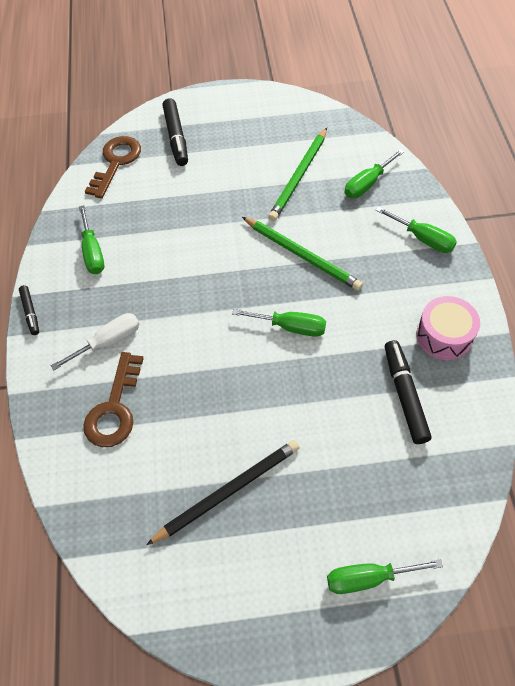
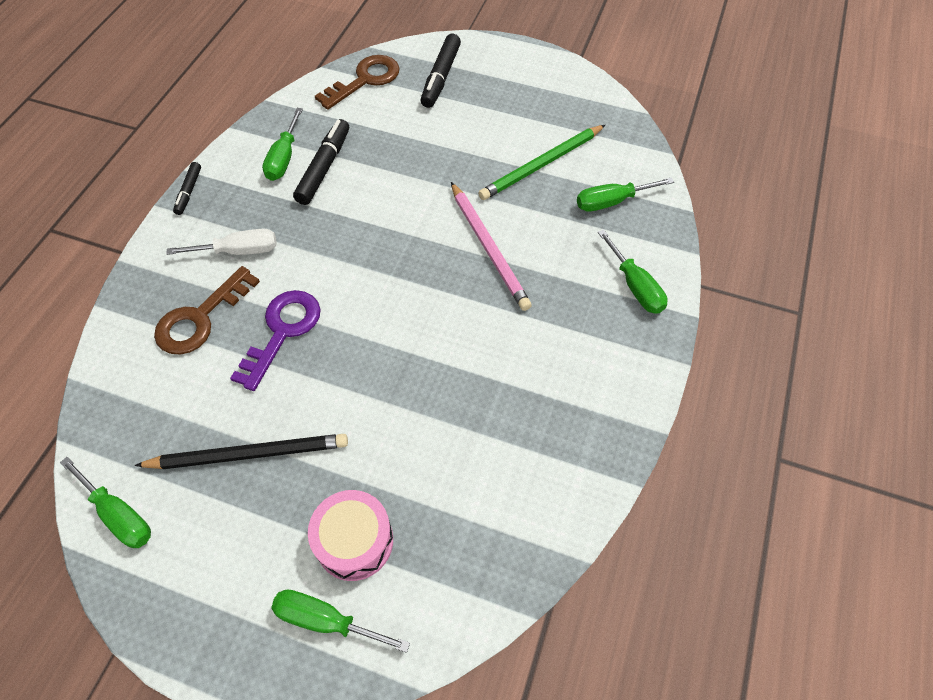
camera: 25 degrees right, 0 degrees up
green screwdriver [232,309,326,337] -> green screwdriver moved to [60,457,151,548]
green pencil [242,217,363,291] -> pink pencil [451,182,532,311]
black marker [385,340,432,444] -> black marker moved to [293,119,349,205]
pink drum [416,296,480,360] -> pink drum moved to [308,490,393,581]
none -> purple key [230,290,321,391]

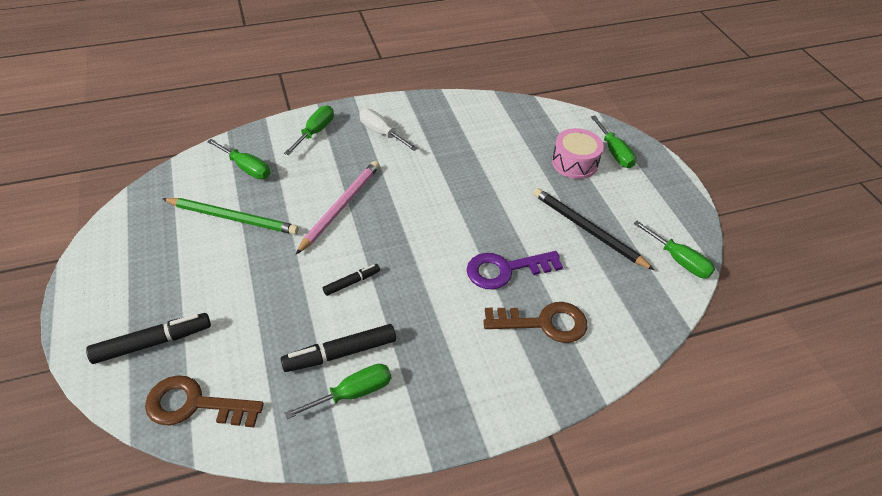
camera: 130 degrees left, 10 degrees down
green screwdriver [60,457,151,548] -> green screwdriver turned 135 degrees clockwise [633,221,715,278]
white screwdriver [166,229,277,255] -> white screwdriver moved to [359,109,418,151]
black marker [173,162,201,215] -> black marker moved to [323,264,380,296]

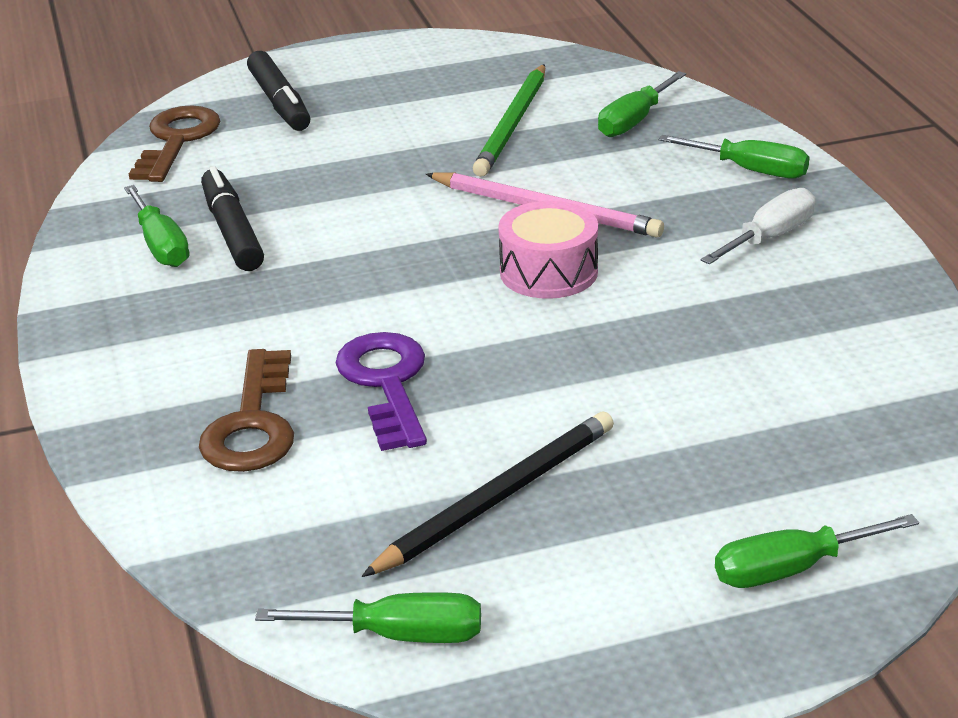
camera: 95 degrees right, 15 degrees down
black marker [323,264,380,296] -> none
pink drum [552,128,604,179] -> pink drum moved to [498,201,598,299]
green screwdriver [633,221,715,278] -> green screwdriver turned 135 degrees counterclockwise [255,592,481,643]

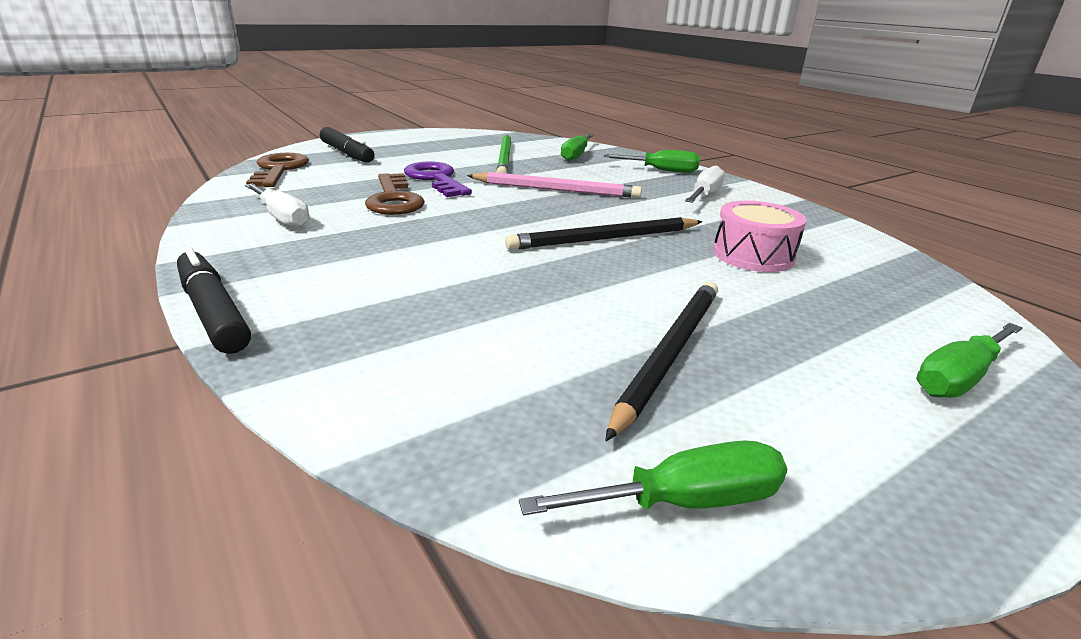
camera: 20 degrees left, 5 degrees down
green screwdriver [124,185,189,267] -> white screwdriver [245,183,309,228]
brown key [199,349,294,472] -> brown key moved to [365,173,425,215]
black marker [201,166,264,271] -> black marker moved to [177,247,251,354]
purple key [336,332,427,451] -> purple key moved to [404,162,472,197]
pink drum [498,201,598,299] -> pink drum moved to [713,201,807,272]
none -> black pencil [505,217,703,250]

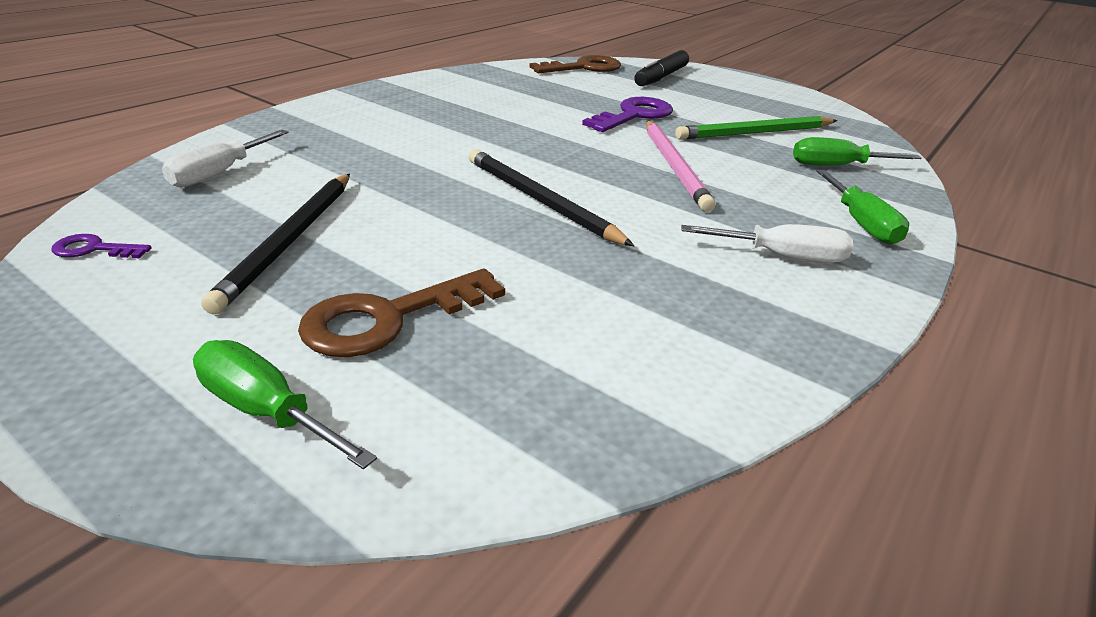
camera: 70 degrees right, 5 degrees up
black marker [177,247,251,354] -> none
white screwdriver [245,183,309,228] -> white screwdriver moved to [162,130,289,187]
brown key [365,173,425,215] -> brown key moved to [298,268,505,357]
green screwdriver [519,440,787,516] -> purple key [52,234,152,258]
black pencil [605,282,718,441] -> black pencil turned 90 degrees clockwise [201,174,350,315]
pink drum [713,201,807,272] -> none

